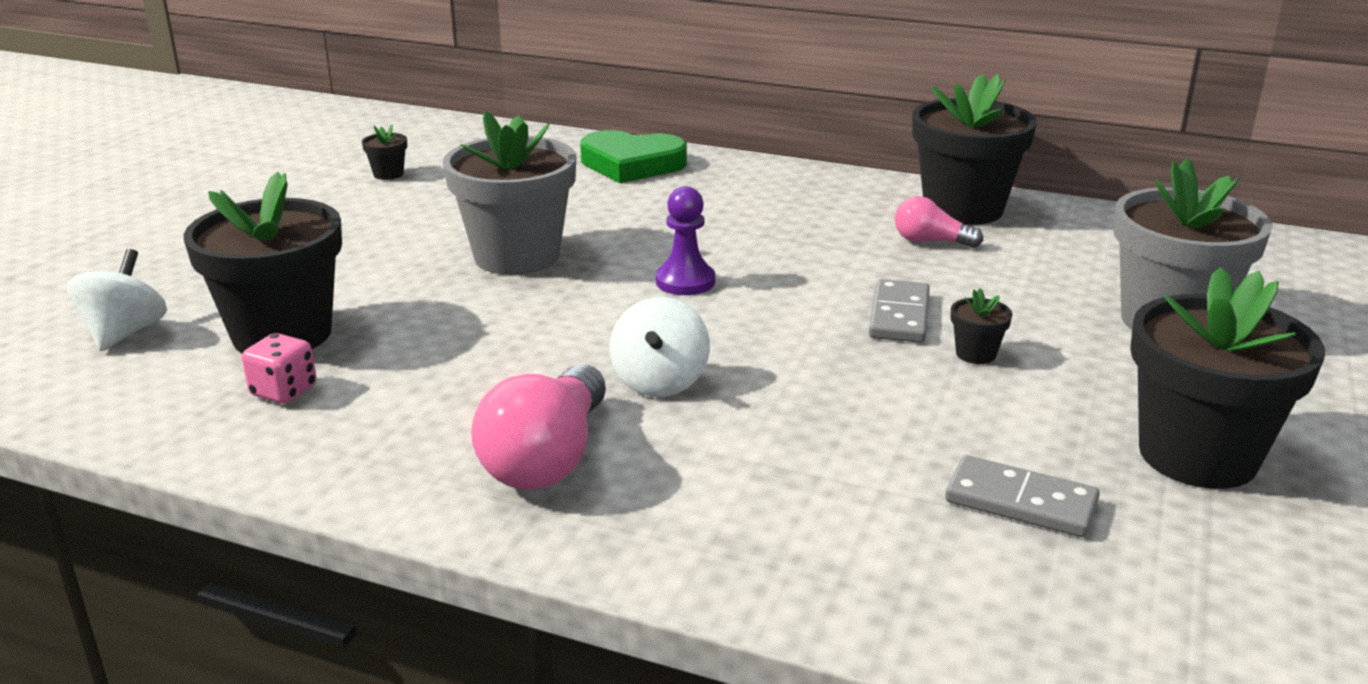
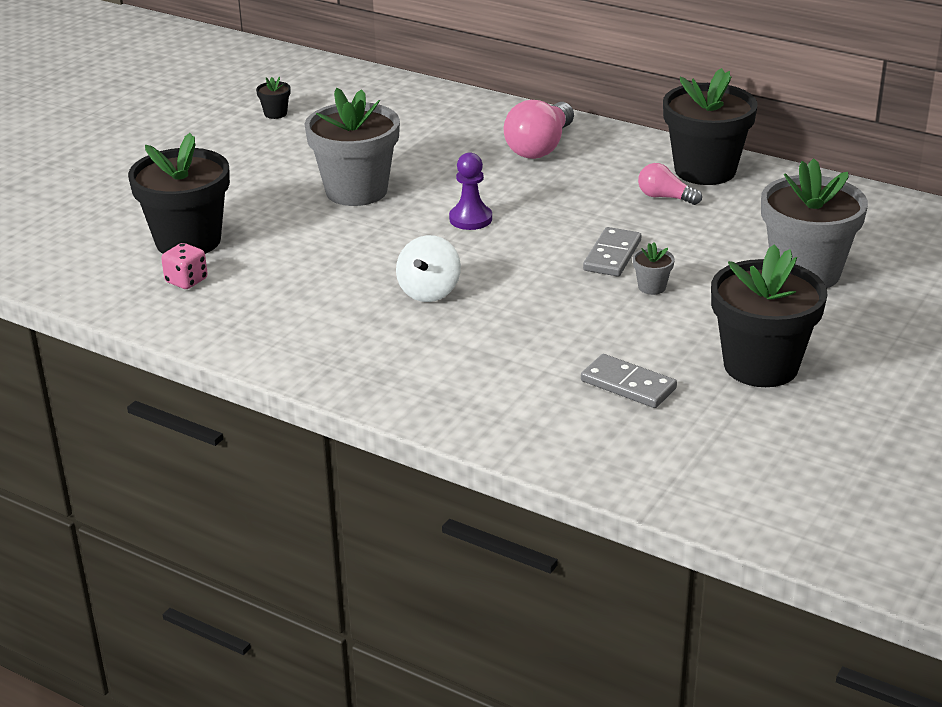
camera: 10 degrees right, 5 degrees up
white spinning top [67,249,167,351] -> none
pink light bulb [471,364,606,490] -> pink light bulb moved to [504,100,574,159]
green heart [580,130,687,183] -> none
black flower pot [951,288,1013,364] -> grey flower pot [633,242,675,295]

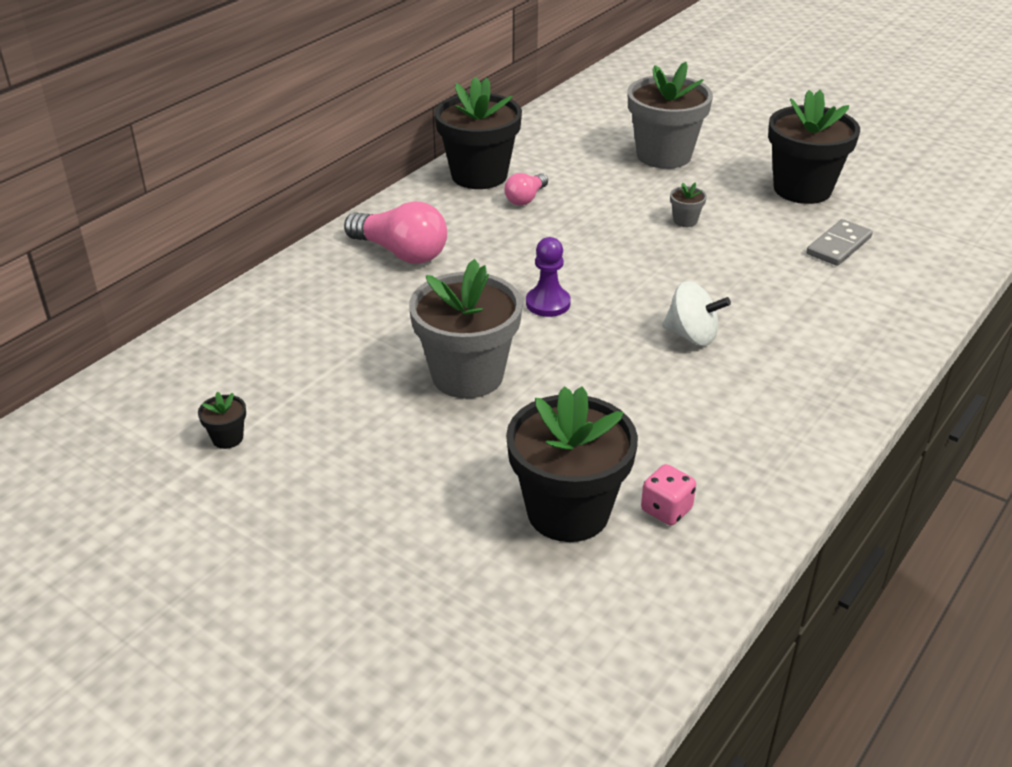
camera: 85 degrees left, 5 degrees up
grey domino [583,227,641,277] -> none

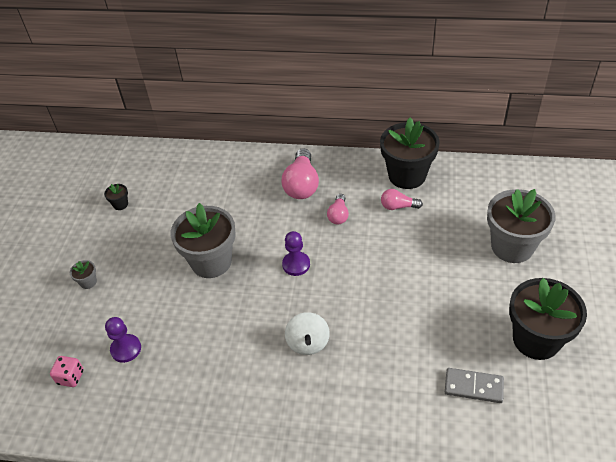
camera: 65 degrees right, 10 degrees up
black flower pot [506,386,638,542] -> purple pawn [105,317,141,363]
pink dice [641,464,696,525] -> pink dice moved to [50,356,84,387]
grey flower pot [670,182,707,227] -> grey flower pot moved to [70,260,97,289]
none -> pink light bulb [327,194,349,225]

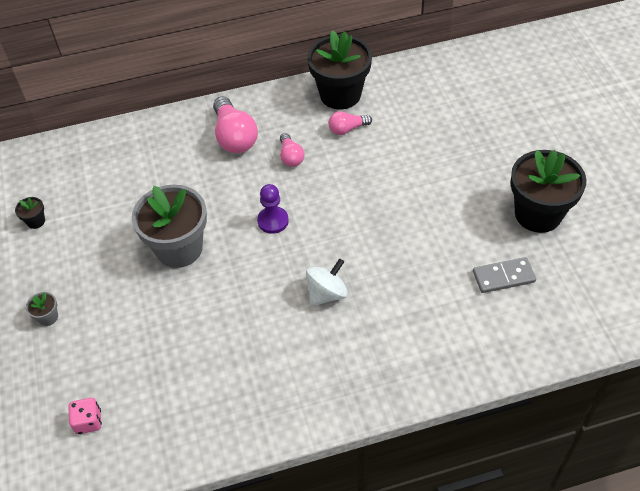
camera: 25 degrees left, 5 degrees up
purple pawn [105,317,141,363] -> none
white spinning top [285,312,330,355] -> white spinning top turned 105 degrees counterclockwise [306,259,348,307]
grey flower pot [487,189,556,263] -> none

